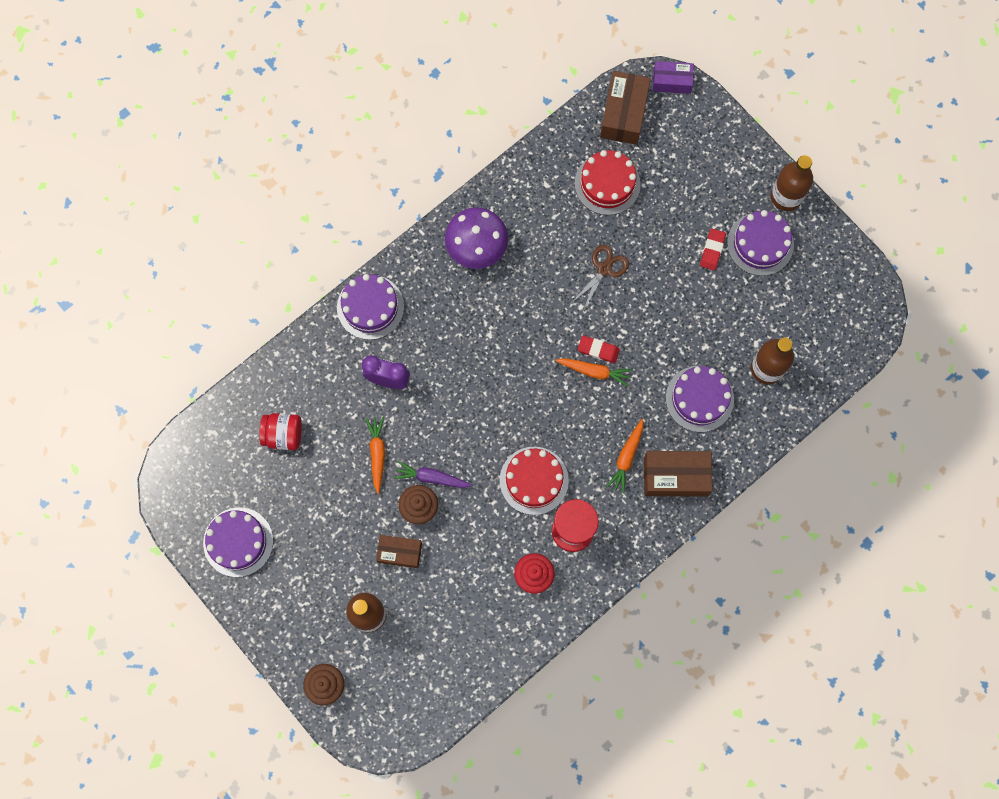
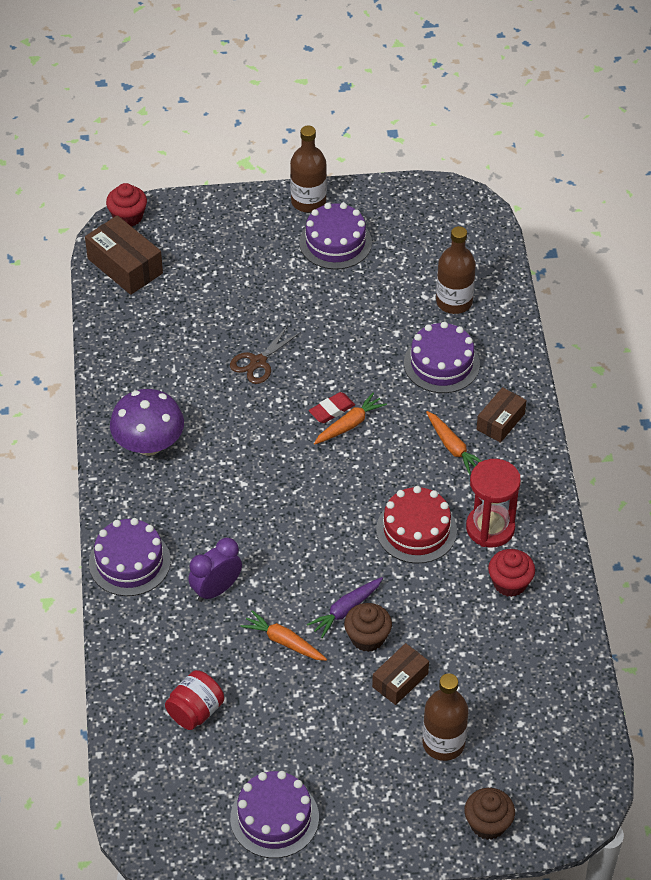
camera: 55 degrees left, 25 degrees down
brown scissors [573,245,629,312] -> brown scissors turned 120 degrees counterclockwise [230,325,301,384]
red cake [575,150,641,215] -> none
brown box [644,451,713,497] -> brown box [477,387,526,443], size x0.64
purple box [653,61,694,94] -> red cupcake [106,183,147,227]
red eraser [700,229,726,270] -> none

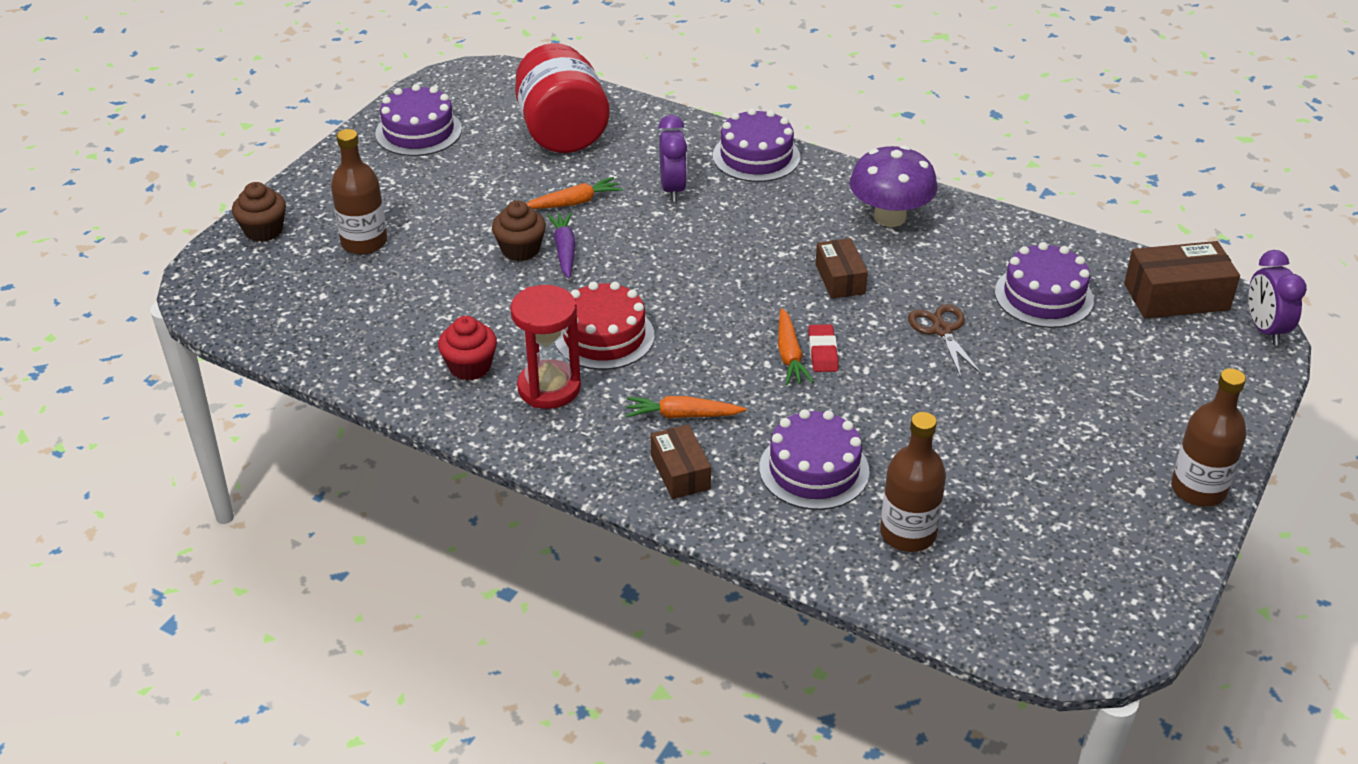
camera: 125 degrees right, 10 degrees down
red cupcake [106,183,147,227] -> purple clock [1248,250,1307,345]
red jar [165,670,224,730] -> red jar [515,43,610,153], size x1.88
purple cake [299,203,372,269] -> purple cake moved to [995,242,1094,328]
brown box [372,643,429,705] -> brown box moved to [815,238,868,299]

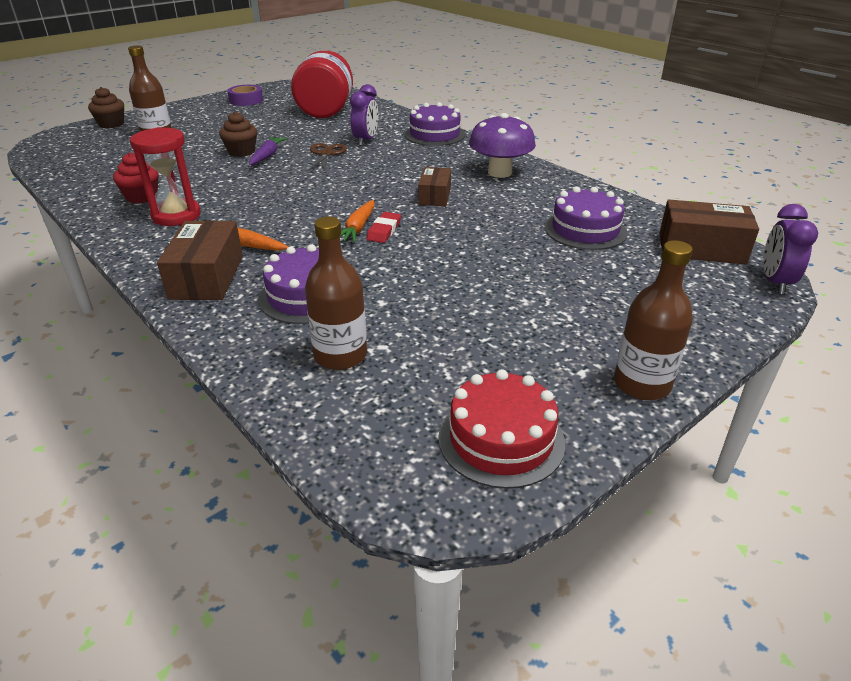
camera: 20 degrees right, 5 degrees down
purple cake [375,84,462,156] -> purple tape [227,85,263,106]
orange carrot [526,177,622,209] -> none
red cake [555,282,654,370] -> red cake moved to [438,369,565,489]
brown box [651,424,711,499] -> brown box [157,220,243,300], size x1.57
brown scissors [908,304,983,377] -> brown scissors moved to [308,143,347,171]

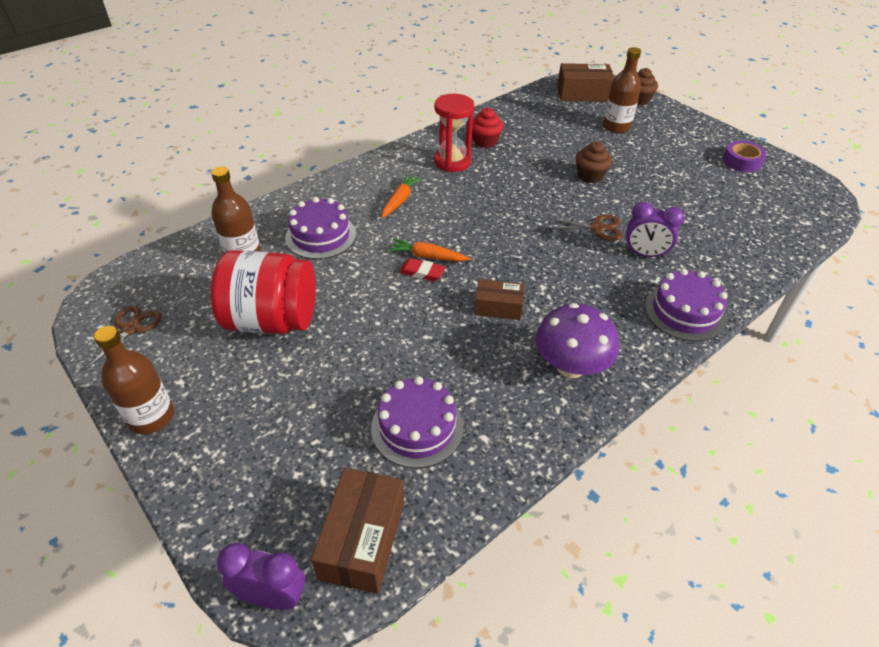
camera: 90 degrees right, 10 degrees up
brown box [157,220,243,300] -> brown box moved to [557,63,614,102]
purple carrot [249,137,287,165] -> none
red jar [291,51,353,118] -> red jar moved to [211,250,316,334]
red cake [438,369,565,489] -> brown scissors [84,305,162,371]

